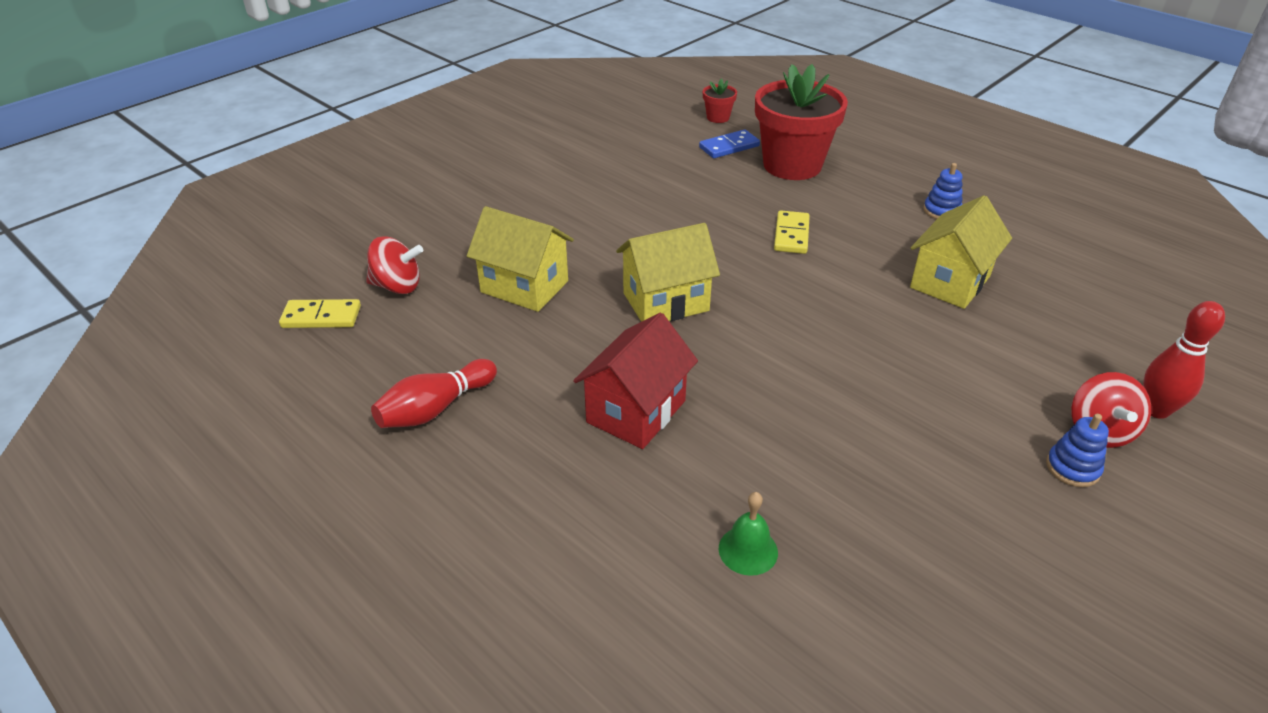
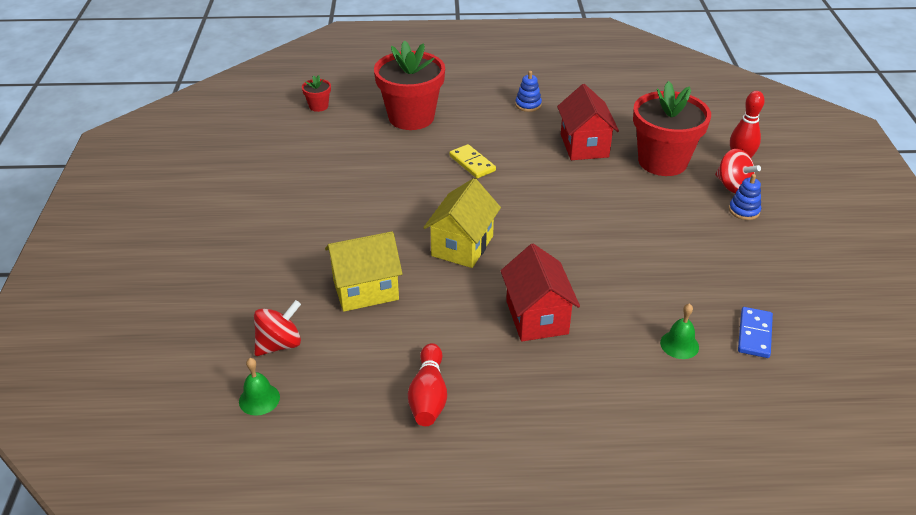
camera: 45 degrees left, 0 degrees up
yellow domino [279,299,361,328] -> green bell [239,358,280,416]
blue domino [699,129,760,158] -> blue domino moved to [738,307,773,358]
yellow house [910,195,1012,309] -> red house [557,84,619,160]
none -> red flower pot [633,81,711,176]

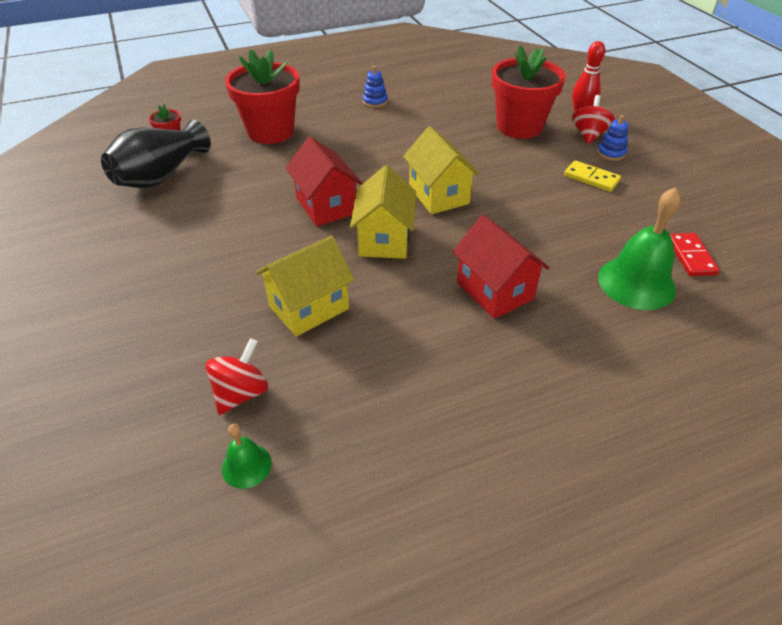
camera: 20 degrees left, 5 degrees up
red bowling pin [408,343,447,426] -> none
yellow domino [449,144,496,178] -> yellow domino moved to [564,160,621,192]
red house [557,84,619,160] -> red house moved to [286,137,362,226]
green bell [660,303,699,359] -> green bell [598,187,681,310], size x1.99
red spinning top [715,149,761,193] -> red spinning top turned 105 degrees counterclockwise [572,95,615,144]
blue domino [738,307,773,358] -> red domino [670,233,720,276]
none -> black vase [101,120,211,188]
none -> yellow house [403,126,480,214]

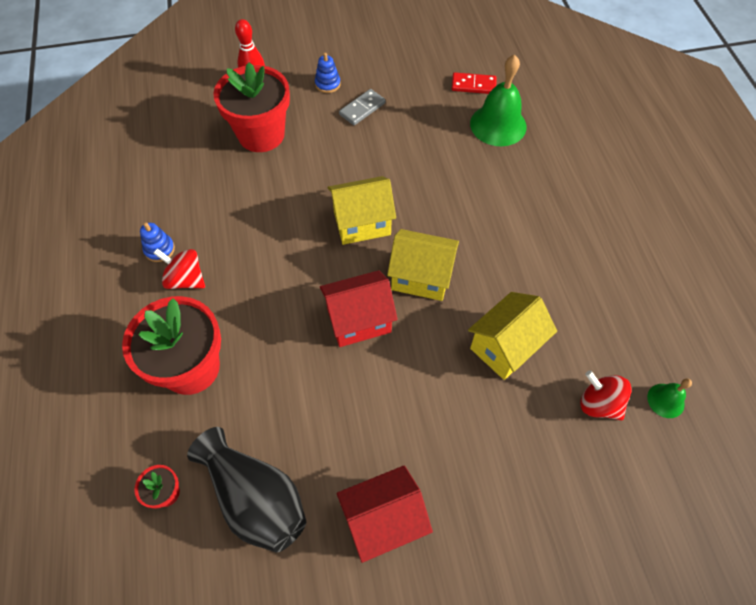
camera: 80 degrees left, 15 degrees up
yellow house [256,236,354,337] -> yellow house turned 75 degrees clockwise [468,292,557,380]
red house [452,215,550,319] -> red house moved to [337,465,433,563]
yellow domino [564,160,621,192] -> grey domino [339,89,386,125]
red spinning top [572,95,615,144] -> red spinning top moved to [154,248,205,289]

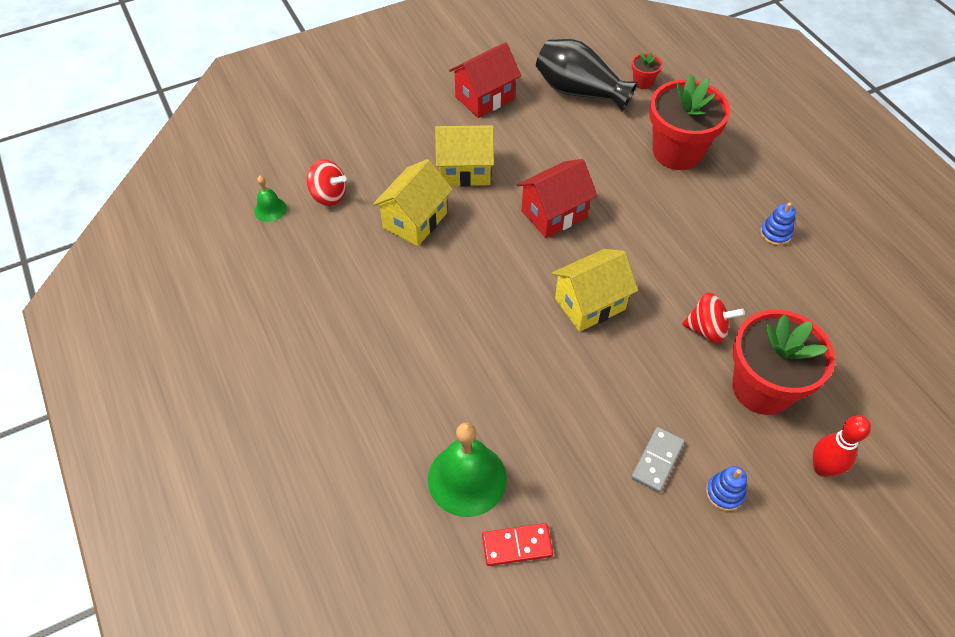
camera: 165 degrees right, 5 degrees down
red spinning top [154,248,205,289] -> red spinning top moved to [682,293,745,343]
yellow house [387,229,459,301] -> yellow house moved to [435,125,494,186]

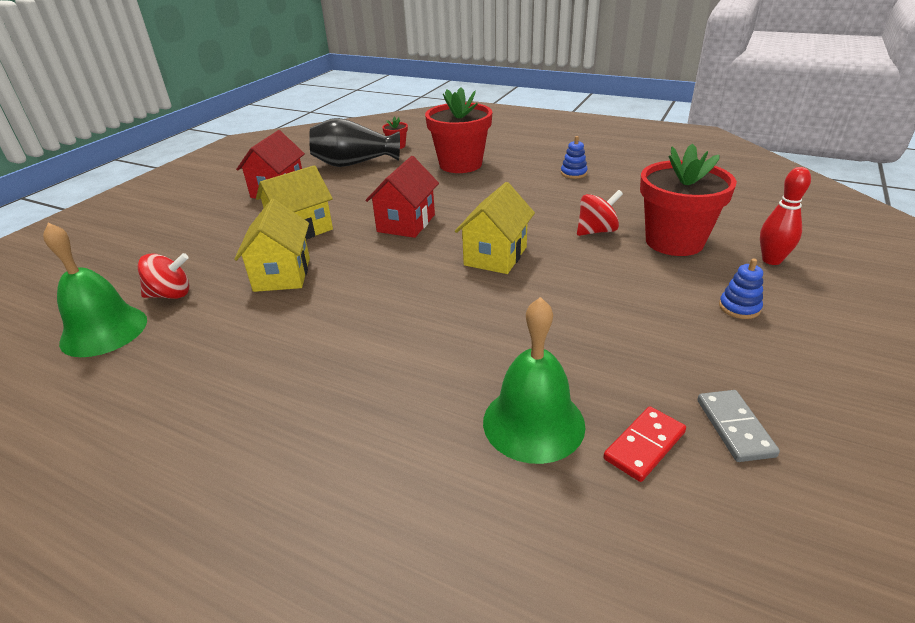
camera: 35 degrees left, 20 degrees down
green bell [254,176,287,222] -> green bell [43,223,147,357], size x1.99
grey domino [631,427,685,493] -> grey domino moved to [697,390,780,462]

